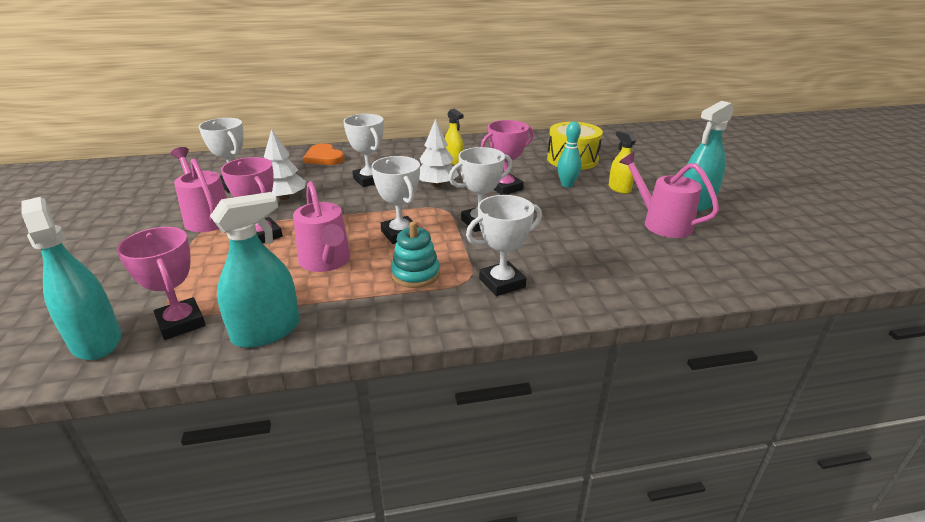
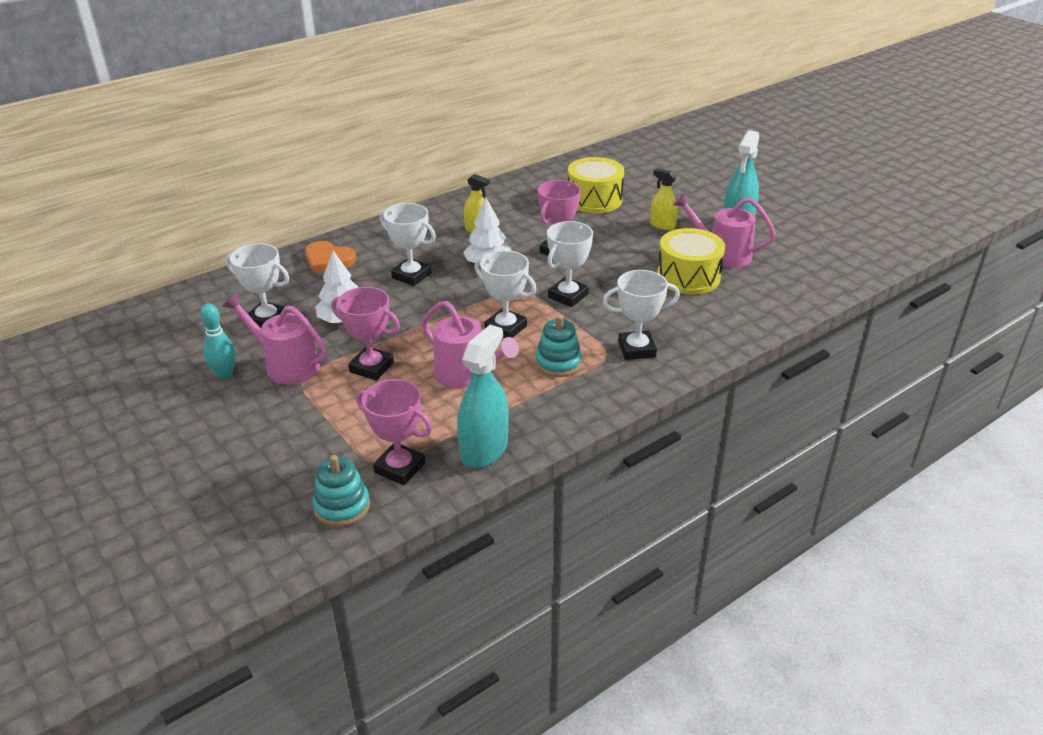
camera: 25 degrees left, 5 degrees up
turquoise spray bottle [21,197,121,360] -> turquoise stacking toy [312,455,370,527]
white trophy [466,195,542,296] -> white trophy turned 45 degrees clockwise [602,270,680,360]
turquoise bowling pin [558,121,581,188] -> turquoise bowling pin moved to [200,303,236,379]
none -> yellow drum [657,228,725,294]

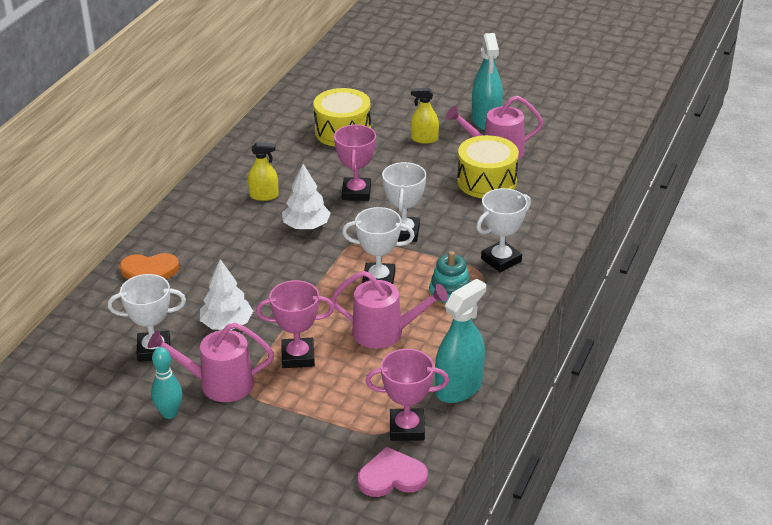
camera: 30 degrees left, 0 degrees up
turquoise stacking toy [312,455,370,527] -> pink heart [358,447,428,497]
white trophy [380,203,436,286] -> none
turquoise spray bottle [457,325,508,468] -> turquoise spray bottle turned 45 degrees clockwise [435,279,486,403]

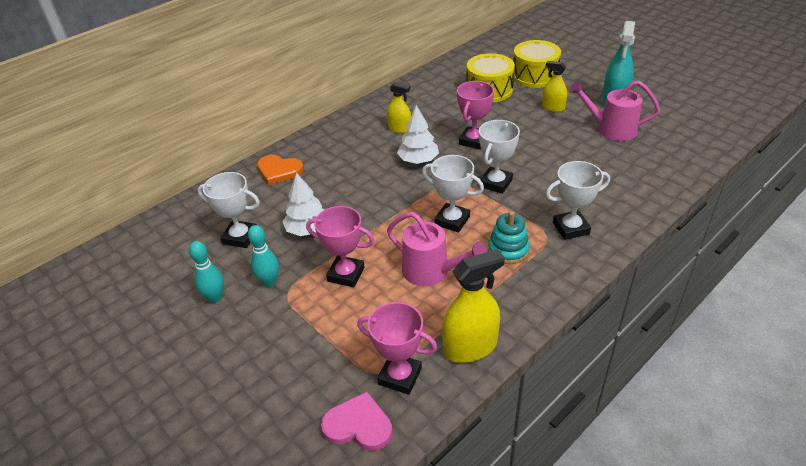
camera: 25 degrees right, 5 degrees up
pink watering can [148,323,274,402] -> turquoise bowling pin [248,225,279,287]
turquoise spray bottle [435,279,486,403] -> yellow spray bottle [442,249,505,363]
yellow drum [457,135,519,198] -> yellow drum moved to [513,40,561,88]

